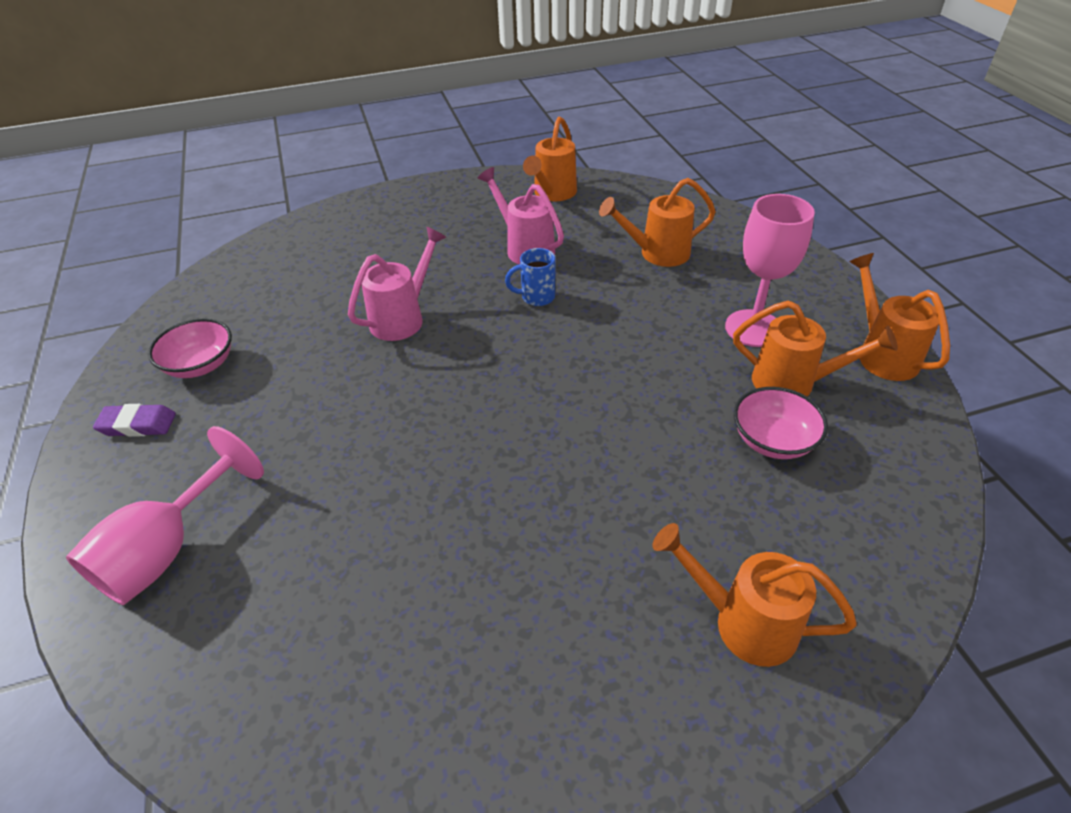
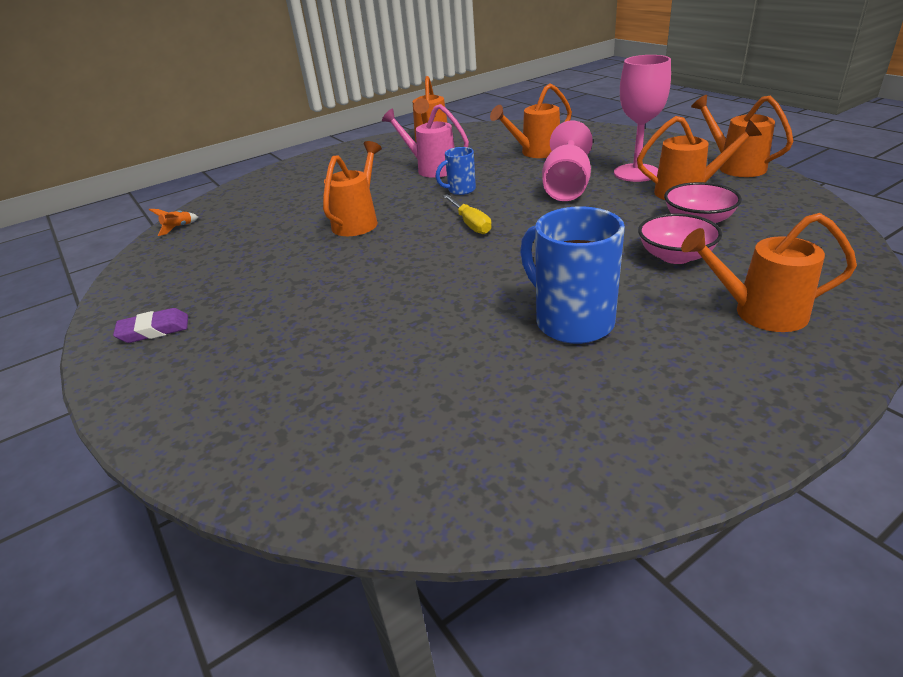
camera: 15 degrees left, 10 degrees down
pink goblet [66,426,264,605] -> pink goblet moved to [542,121,593,201]
pink bowl [148,319,232,378] -> pink bowl moved to [638,213,722,264]
pink watering can [348,227,446,341] -> orange watering can [323,141,382,236]
none -> orange rocket [149,209,198,236]
none -> yellow screwdriver [443,194,492,234]
none -> blue mug [520,206,625,344]

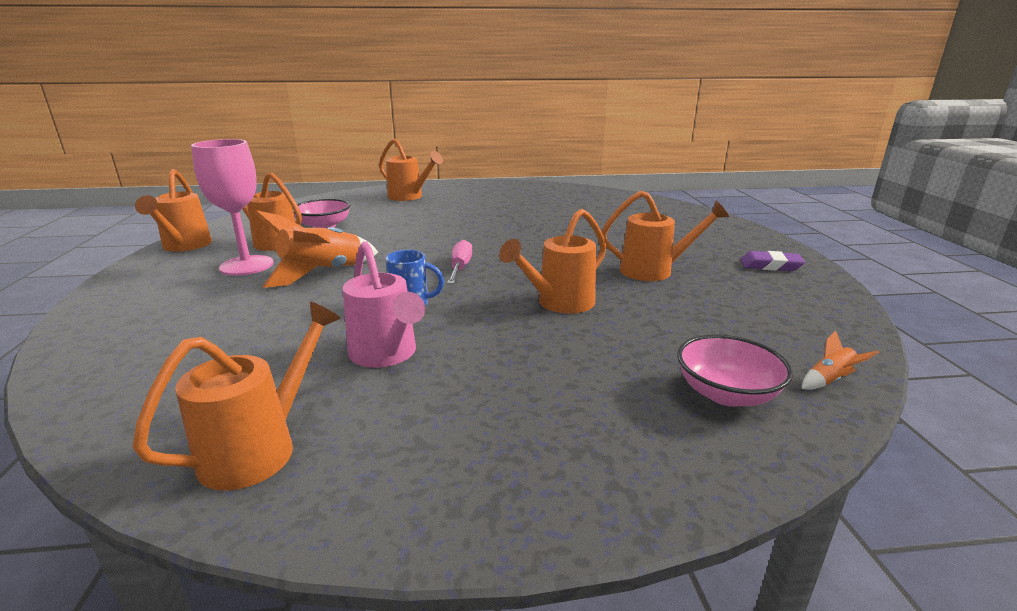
camera: 155 degrees left, 10 degrees down
yellow screwdriver [443,194,492,234] -> pink screwdriver [447,240,472,284]
orange watering can [490,84,572,158] -> orange watering can moved to [601,191,729,281]
blue mug [520,206,625,344] -> none
pink goblet [542,121,593,201] -> orange rocket [255,210,378,288]
pink bowl [638,213,722,264] -> pink bowl moved to [677,334,793,407]

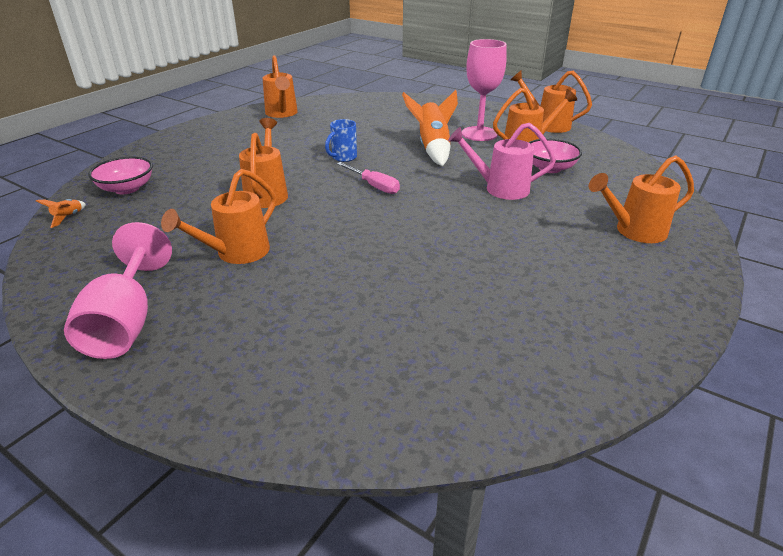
camera: 130 degrees right, 10 degrees up
pink watering can [343,241,425,368] -> pink watering can moved to [448,123,556,200]
purple eraser [740,251,805,271] -> pink goblet [64,222,172,359]

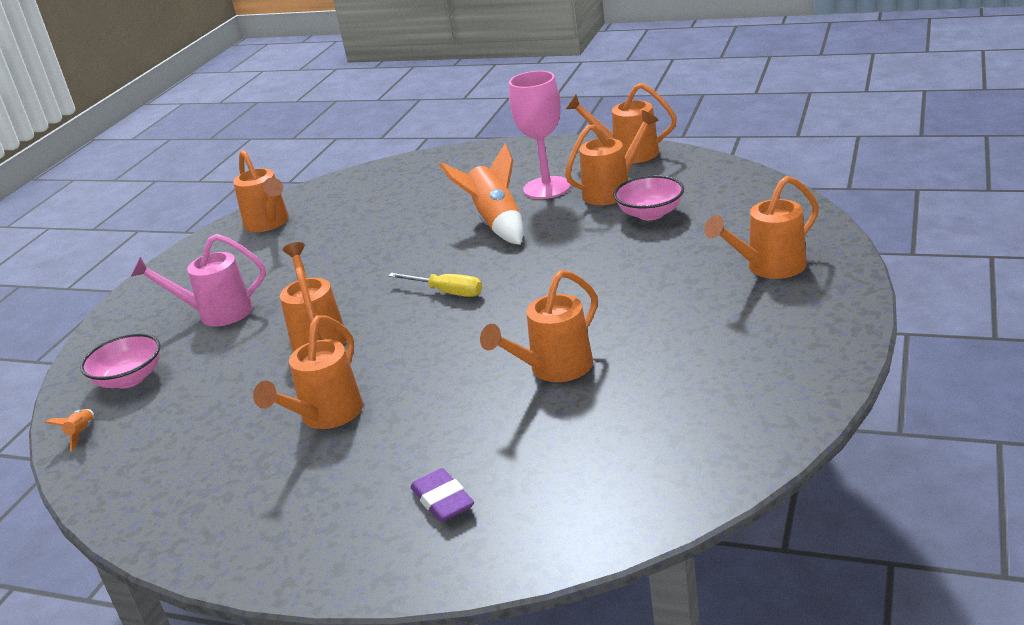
camera: 10 degrees left, 5 degrees down
pink goblet [64,222,172,359] -> none
blue mug [325,119,357,162] -> none
pink screwdriver [337,162,400,194] -> yellow screwdriver [388,273,482,297]
pink watering can [448,123,556,200] -> pink watering can moved to [131,234,266,326]
none -> purple eraser [410,468,474,522]
none -> orange watering can [480,270,598,382]

